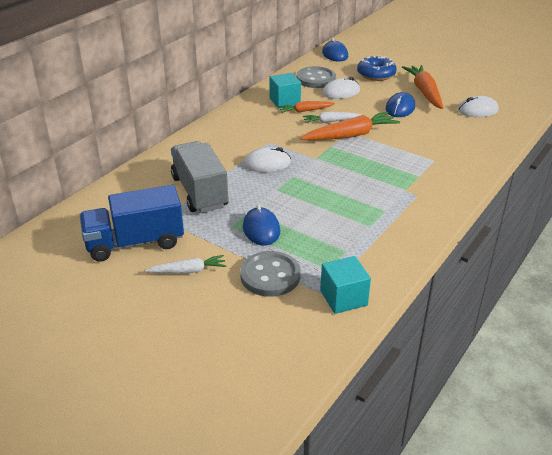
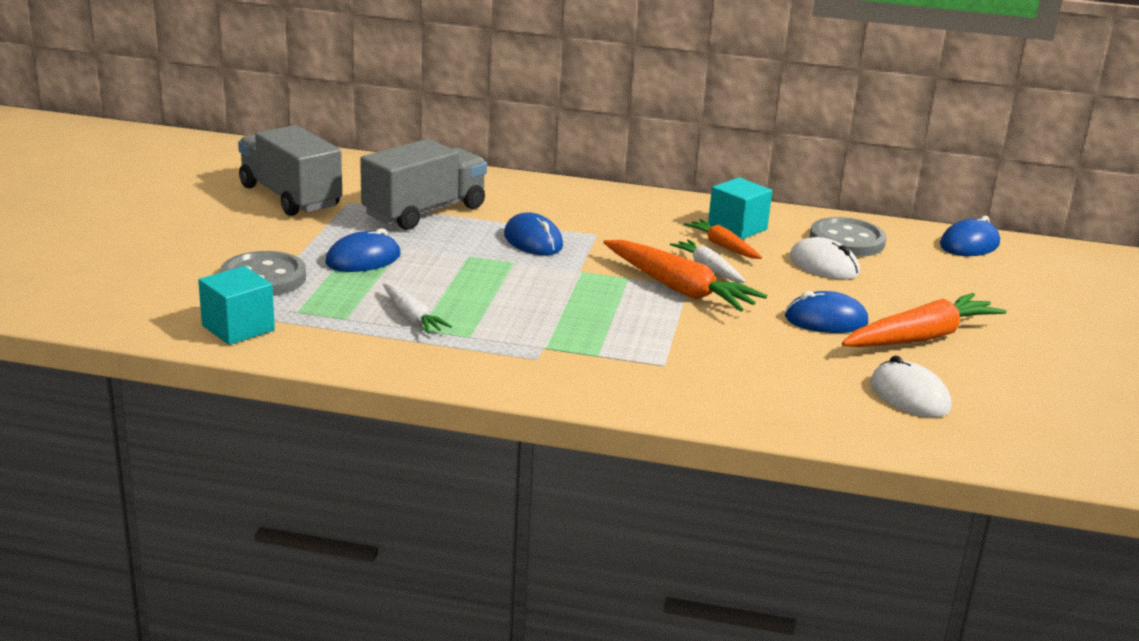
camera: 65 degrees right, 10 degrees down
blue truck [80,185,184,262] -> grey truck [238,125,342,216]
white carrot [145,255,226,274] -> white carrot moved to [383,283,452,334]
white mouse [244,147,291,172] -> blue mouse [504,212,563,255]
blue donut [357,56,397,81] -> none

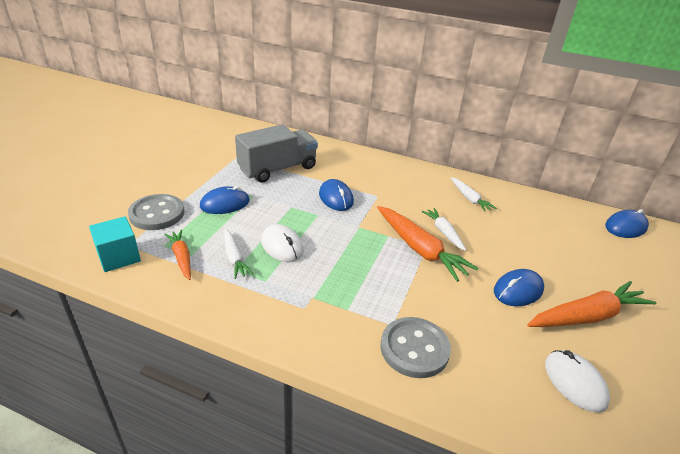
camera: 10 degrees right, 10 degrees up
grey truck [238,125,342,216] -> none
orange carrot [684,219,762,259] -> orange carrot moved to [164,230,191,280]
turquoise cube [708,177,772,239] -> white carrot [451,177,496,212]
blue mouse [785,291,868,333] -> blue mouse turned 45 degrees counterclockwise [494,269,544,306]
white mouse [789,237,860,280] -> white mouse moved to [261,224,304,262]
grey button [810,217,887,257] -> grey button moved to [381,317,451,378]

